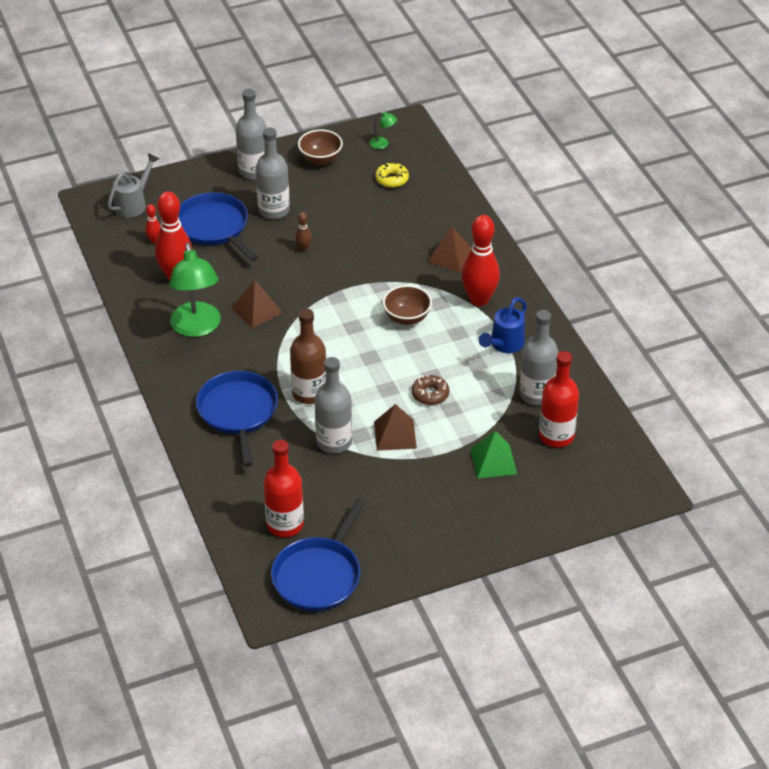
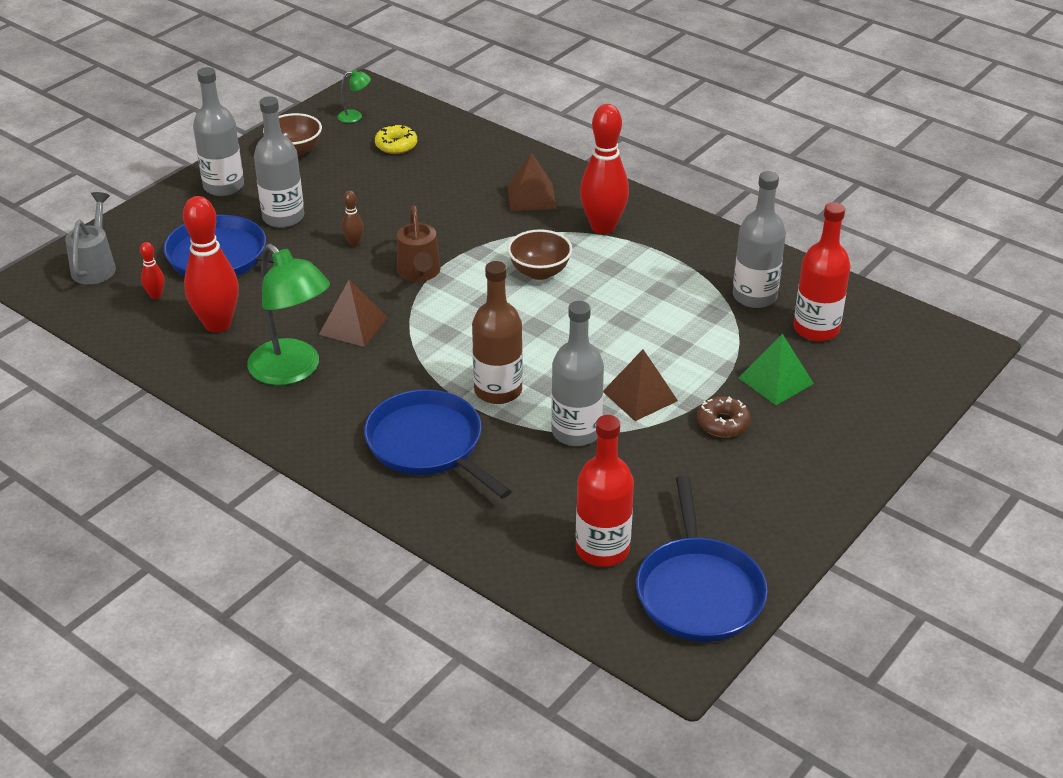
camera: 30 degrees left, 5 degrees down
brown donut [412,375,449,405] -> brown donut moved to [697,396,751,437]
blue watering can [479,297,527,353] -> none
none -> brown watering can [397,205,441,282]

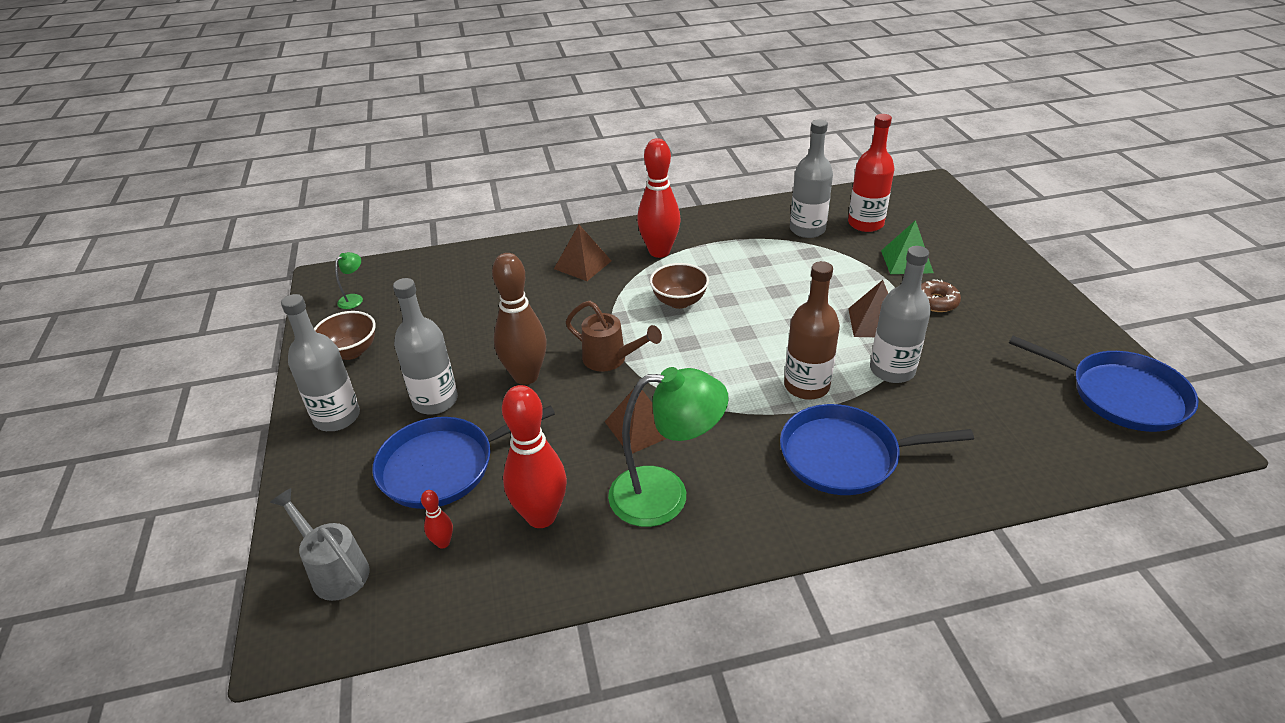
camera: 50 degrees left, 0 degrees up
brown bowling pin [342,191,364,246] -> brown bowling pin [492,253,547,385], size x2.28
yellow donut [375,124,417,154] -> none
red bottle [576,415,634,567] -> none

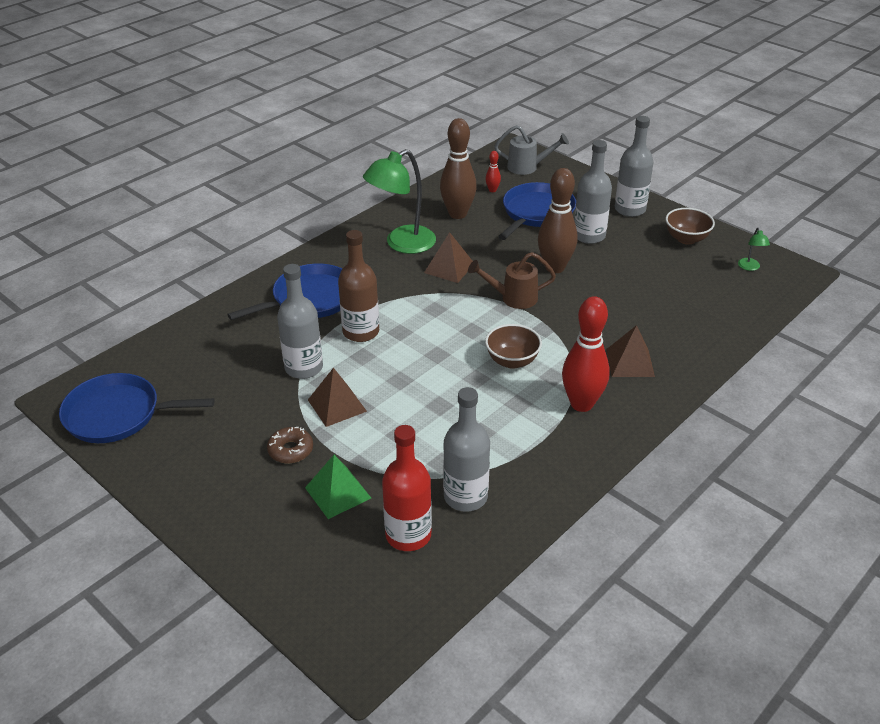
camera: 145 degrees right, 0 degrees up
red bowling pin [502,385,567,528] -> brown bowling pin [440,118,477,219]

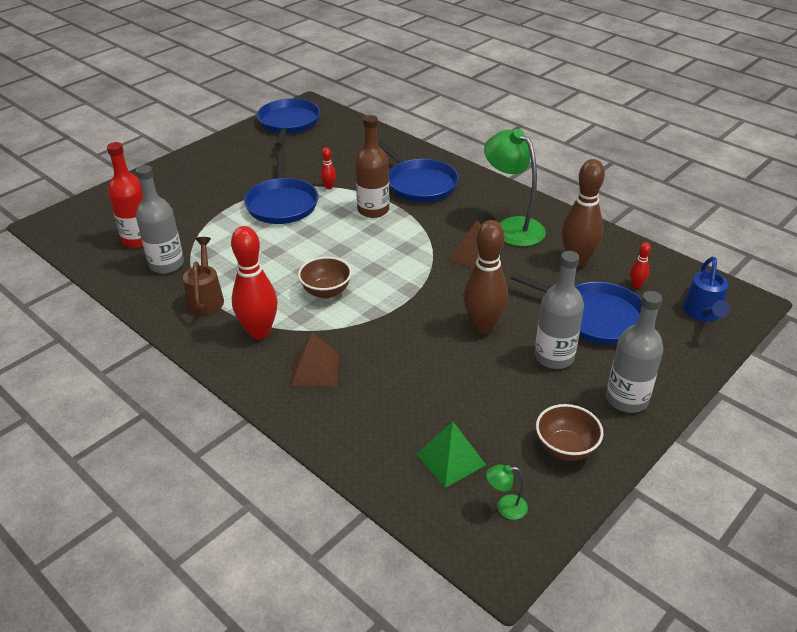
camera: 90 degrees right, 0 degrees up
brown donut [267,427,313,463] -> none
grey bottle [277,264,323,379] -> red bowling pin [321,147,336,189]
green pyramid [305,455,371,519] -> green pyramid moved to [416,422,486,488]
brown pyramid [308,368,367,427] -> blue pan [244,151,318,224]
brown watering can [468,252,556,309] -> brown watering can moved to [183,237,224,315]
grey watering can [494,125,569,175] -> blue watering can [683,257,730,322]

